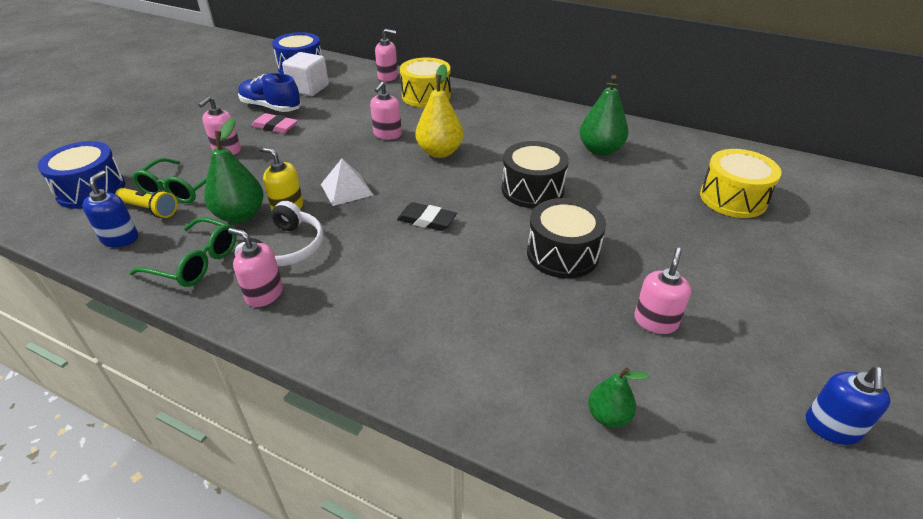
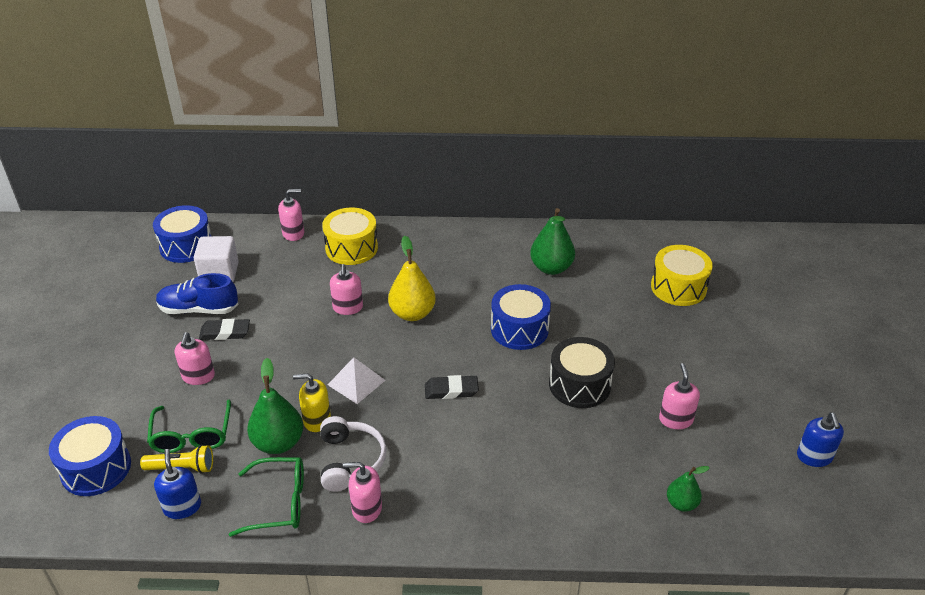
camera: 25 degrees left, 0 degrees up
pink eraser [251,113,298,134] -> black eraser [199,319,250,340]
black drum [502,141,569,208] -> blue drum [491,284,551,350]

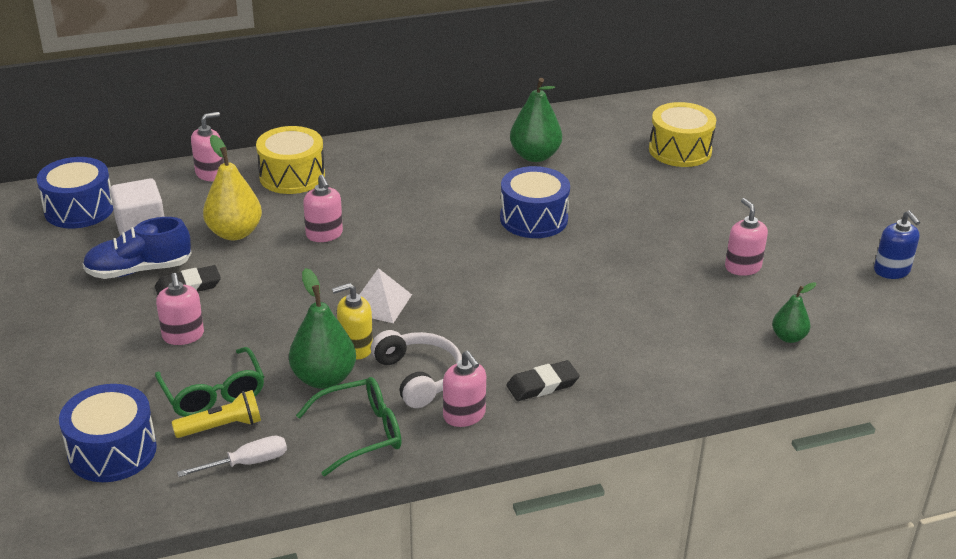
camera: 20 degrees left, 5 degrees down
blue soap dispenser [154,449,201,519] -> white screwdriver [177,436,287,477]
pink soap dispenser [343,462,382,523] -> pink soap dispenser turned 105 degrees counterclockwise [443,351,486,427]
yellow pear [388,236,436,321] -> yellow pear moved to [203,135,262,240]
black eraser [425,375,479,399] -> black eraser moved to [506,360,579,401]
black drum [549,337,615,408] -> none

